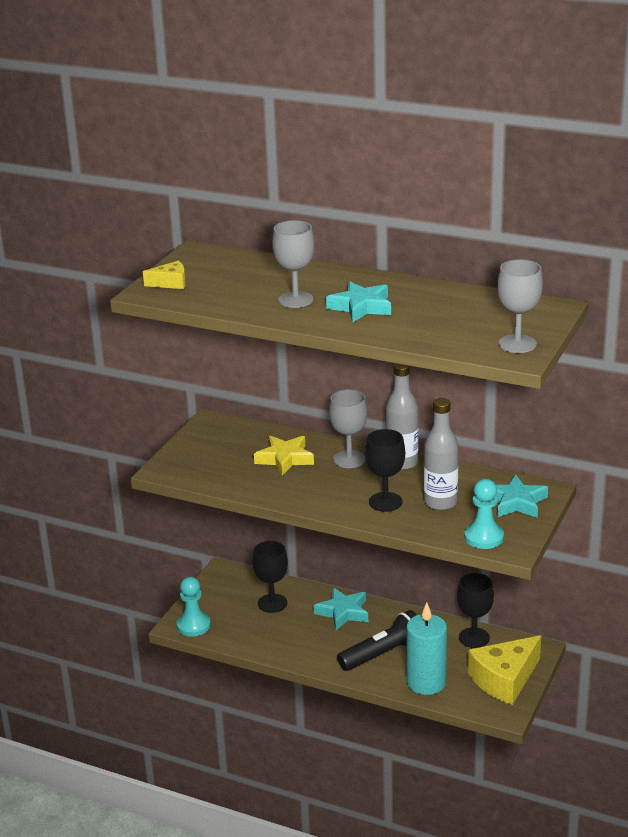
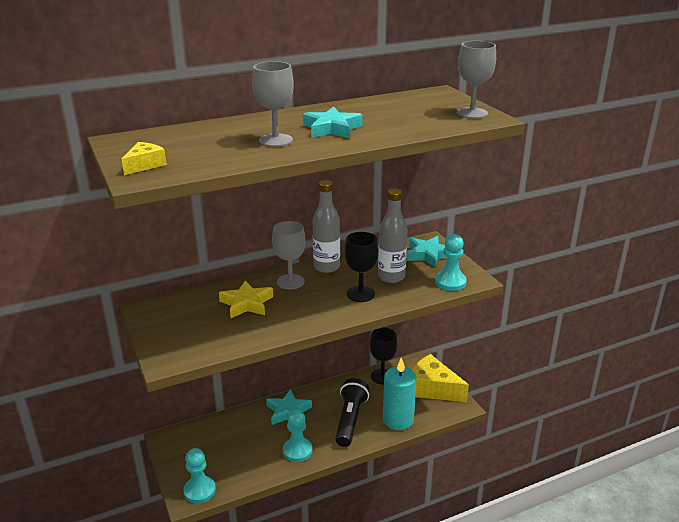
camera: 50 degrees left, 0 degrees up
black goblet [252,541,288,613] -> none
yellow cheese [468,635,541,705] -> yellow cheese turned 120 degrees clockwise [412,354,469,402]
none -> turquoise pawn [283,410,313,462]

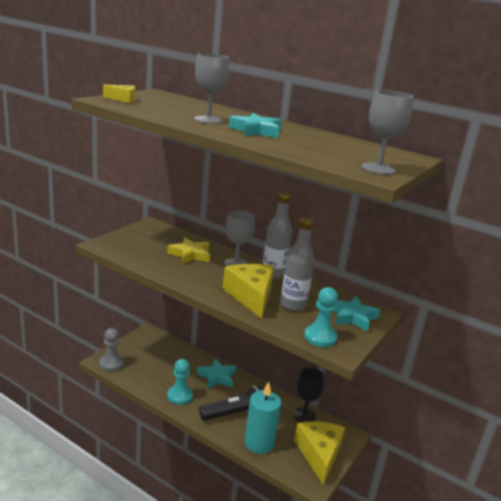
camera: 55 degrees right, 5 degrees down
turquoise pawn [183,448,216,504] -> grey pawn [99,328,124,372]
black goblet [344,232,379,302] -> yellow cheese [223,264,274,319]

